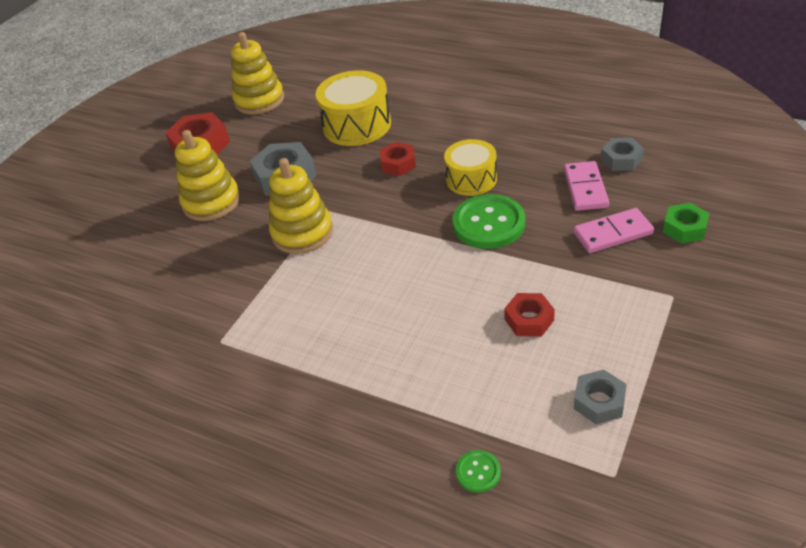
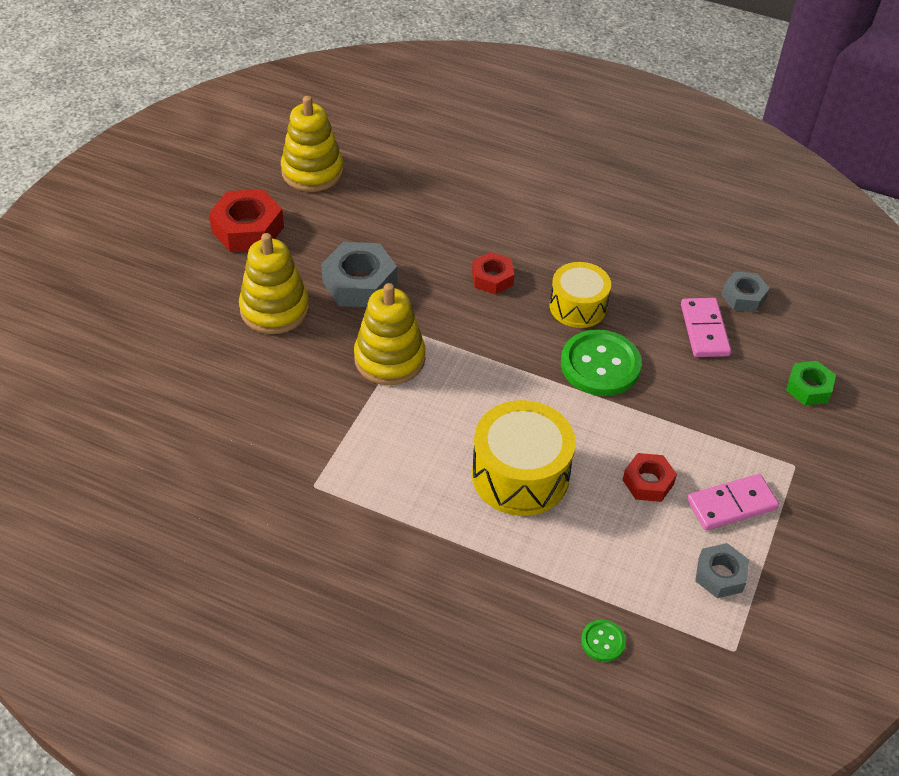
camera: 10 degrees left, 5 degrees up
yellow drum [315,70,391,146] -> yellow drum moved to [472,400,576,516]
pink domino [573,208,654,253] -> pink domino moved to [687,474,779,530]

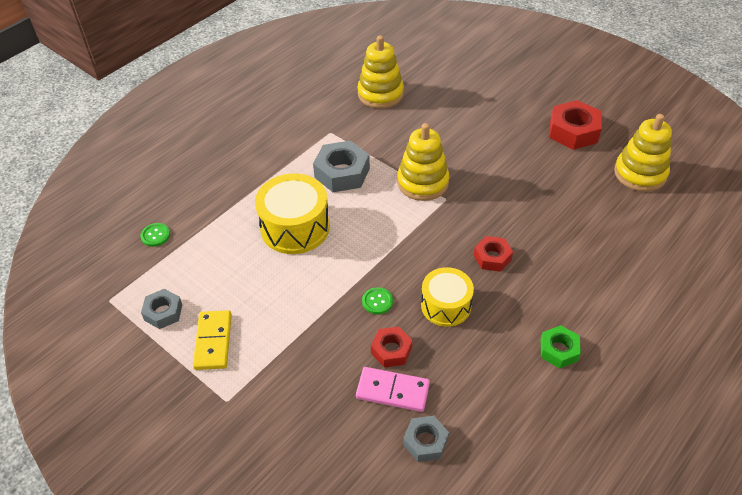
camera: 110 degrees right, 0 degrees up
yellow stacking toy [239,233,309,334] -> yellow stacking toy moved to [357,35,404,109]
grey nut [321,242,397,307] -> grey nut moved to [313,140,370,192]
green button [561,329,642,396] -> green button [362,287,393,314], size x0.46
red nut [623,453,677,502] -> red nut moved to [371,327,412,367]
pink domino [687,474,779,530] -> yellow domino [193,310,232,370]
green nut [786,361,836,405] -> green nut moved to [541,325,581,368]

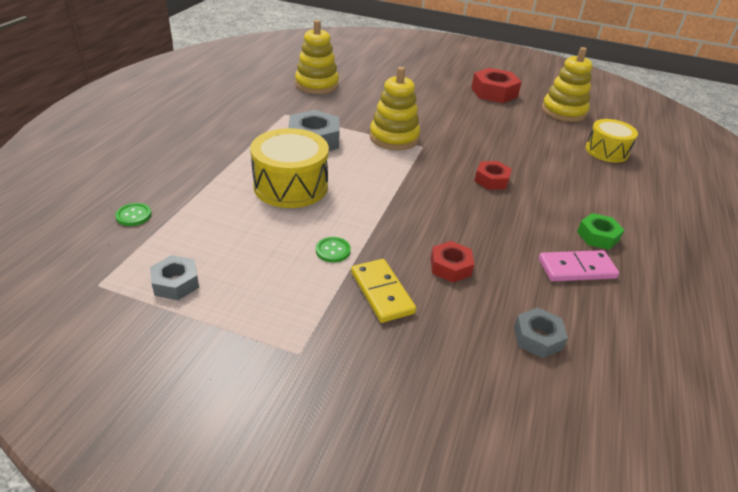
camera: 25 degrees left, 10 degrees down
yellow domino [193,310,232,370] -> yellow domino moved to [351,259,416,323]
pink domino [356,367,430,412] -> pink domino moved to [539,250,619,282]
green button [362,287,393,314] -> green button moved to [316,237,351,263]
yellow drum [421,267,474,327] -> yellow drum moved to [586,119,638,163]

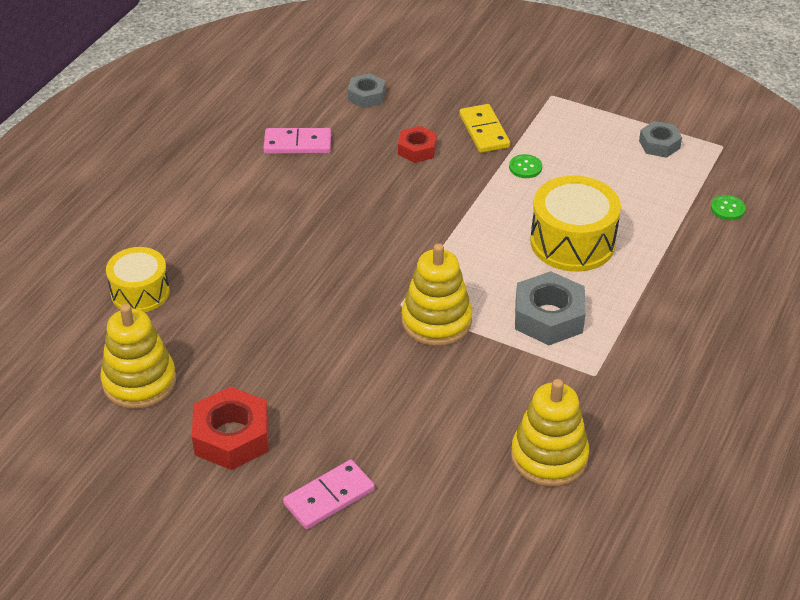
camera: 170 degrees left, 5 degrees up
red nut [475,161,512,190] -> none
green nut [577,213,624,250] -> none
none -> pink domino [283,460,375,529]

